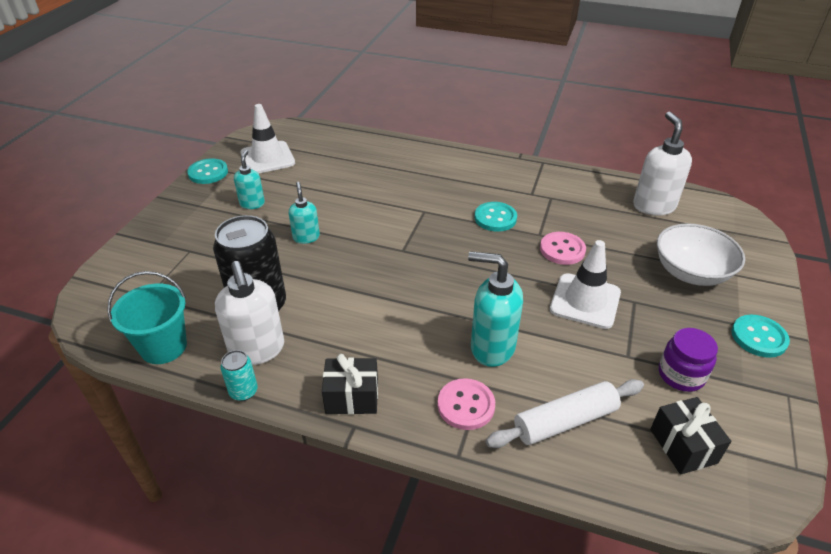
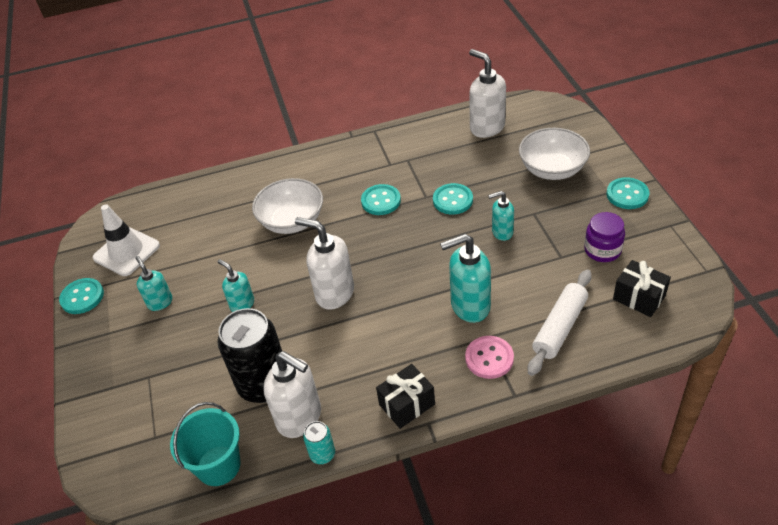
camera: 30 degrees left, 5 degrees up
pink button [540,232,586,265] -> turquoise button [433,183,473,215]
white traffic cone [550,240,621,329] -> turquoise soap dispenser [488,191,514,241]
none -> white bowl [252,178,323,234]
none -> white soap dispenser [295,217,354,310]

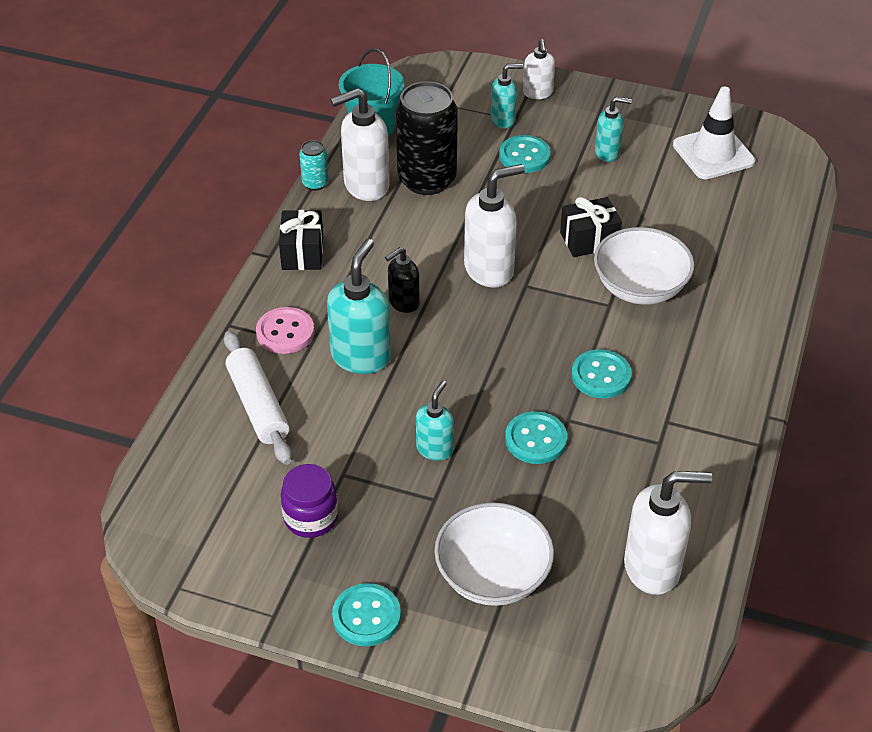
camera: 120 degrees right, 0 degrees up
turquoise button [59,278,104,314] -> turquoise button moved to [499,135,551,173]
turquoise soap dispenser [218,259,254,312] -> turquoise soap dispenser moved to [491,64,523,129]
black gift [613,260,671,317] -> black gift moved to [560,197,622,257]
none -> black soap dispenser [385,247,419,313]
none -> white soap dispenser [523,39,555,99]

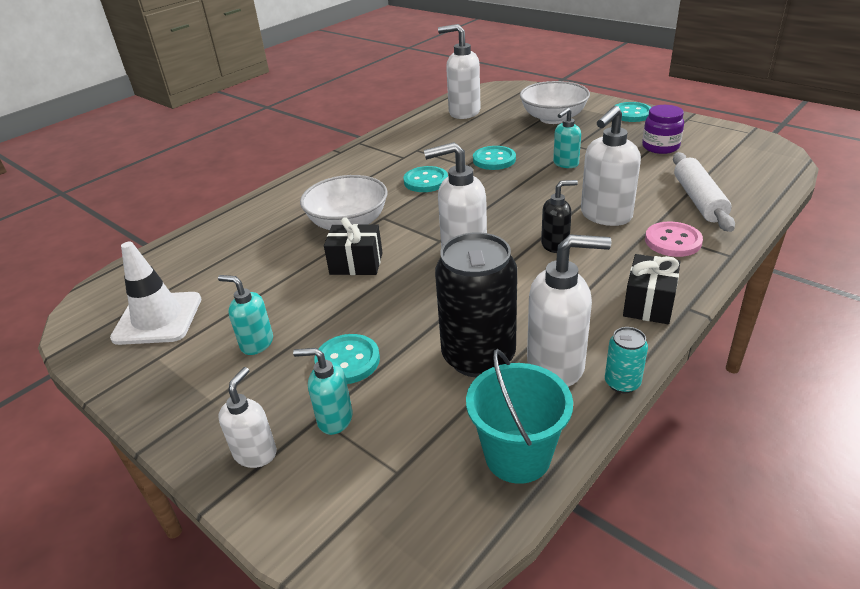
camera: 155 degrees left, 10 degrees down
turquoise soap dispenser [327,239,391,374] -> white soap dispenser [581,106,641,226]

